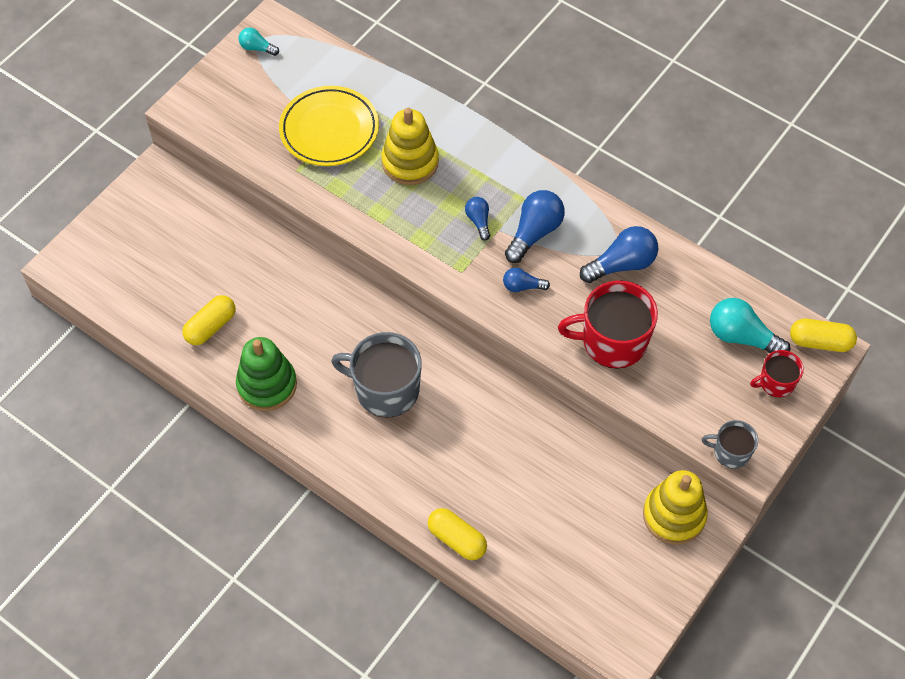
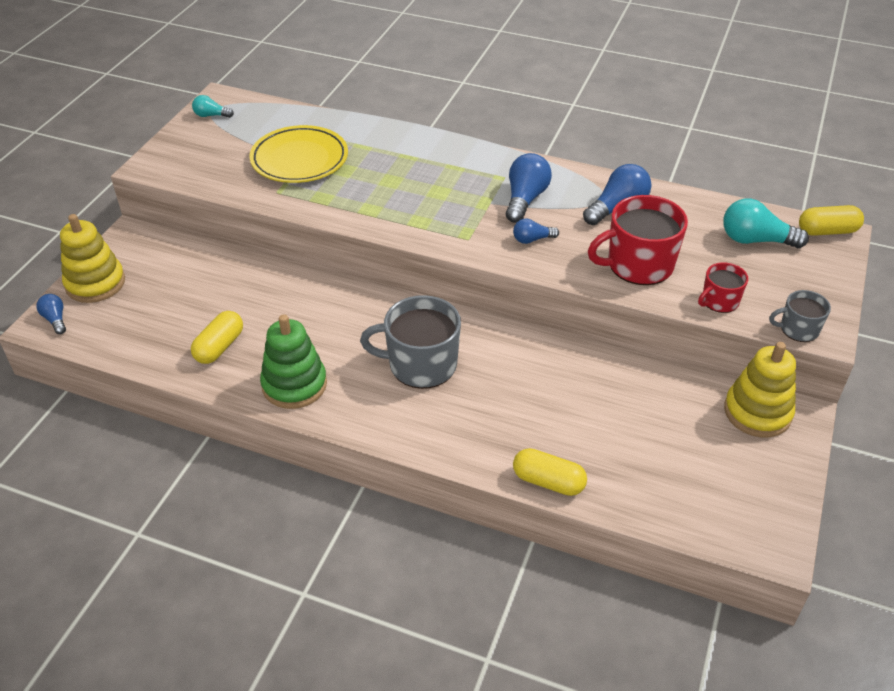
camera: 15 degrees left, 15 degrees down
yellow stacking toy [381,108,439,185] -> yellow stacking toy moved to [60,214,125,303]
blue light bulb [465,197,490,241] -> blue light bulb moved to [36,294,66,334]
red mug [750,350,804,397] -> red mug moved to [698,262,748,313]

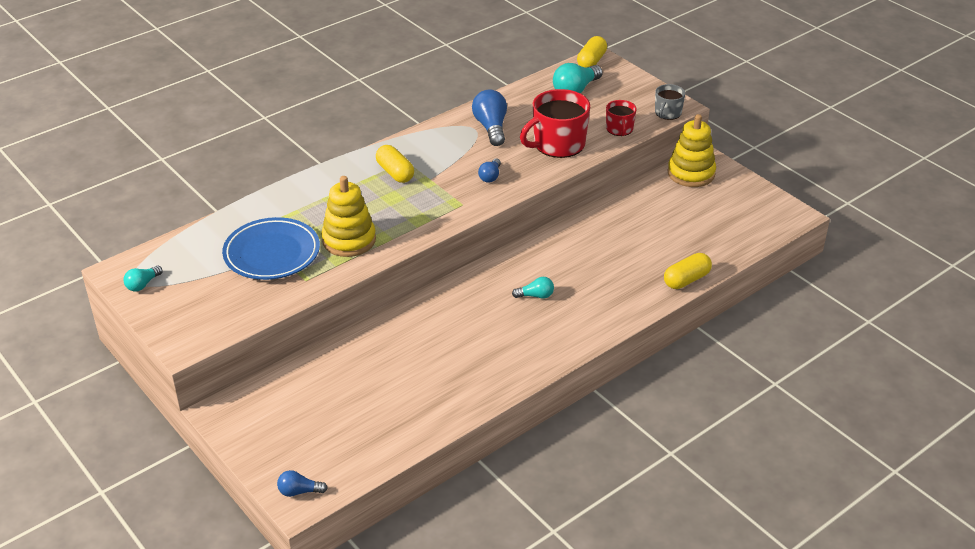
camera: 60 degrees left, 5 degrees down
yellow stacking toy [60,214,125,303] -> yellow stacking toy moved to [321,176,376,257]
yellow capsule [191,311,243,364] -> yellow capsule moved to [376,145,414,183]
yellow plate [250,125,348,183] -> blue plate [222,217,320,280]
green stacking toy [260,314,327,409] -> none
grey mug [360,295,461,389] -> turquoise light bulb [512,277,554,299]
blue light bulb [506,153,552,223] -> none
red mug [588,195,688,285] -> red mug turned 45 degrees clockwise [520,89,590,158]

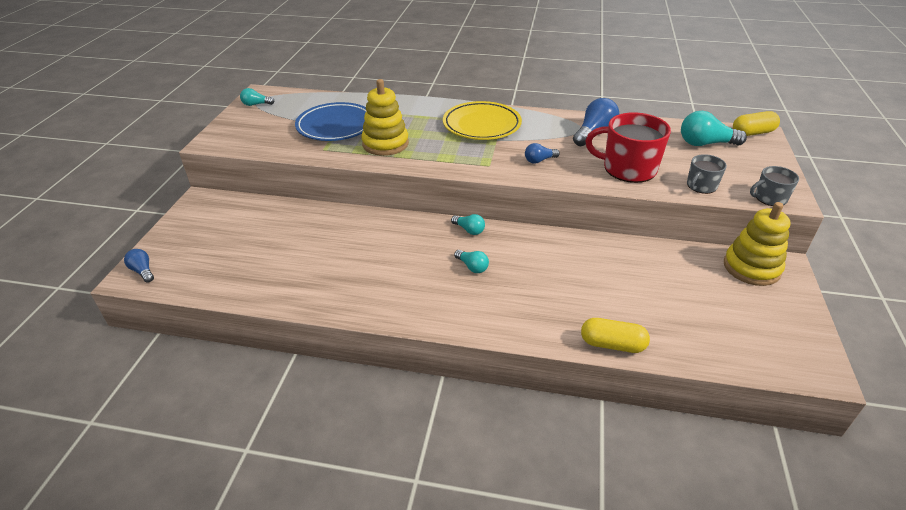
camera: 50 degrees right, 0 degrees up
yellow capsule [376,145,414,183] -> yellow plate [443,101,522,140]
red mug [606,100,637,136] -> grey mug [687,154,727,194]
none -> turquoise light bulb [451,214,485,235]

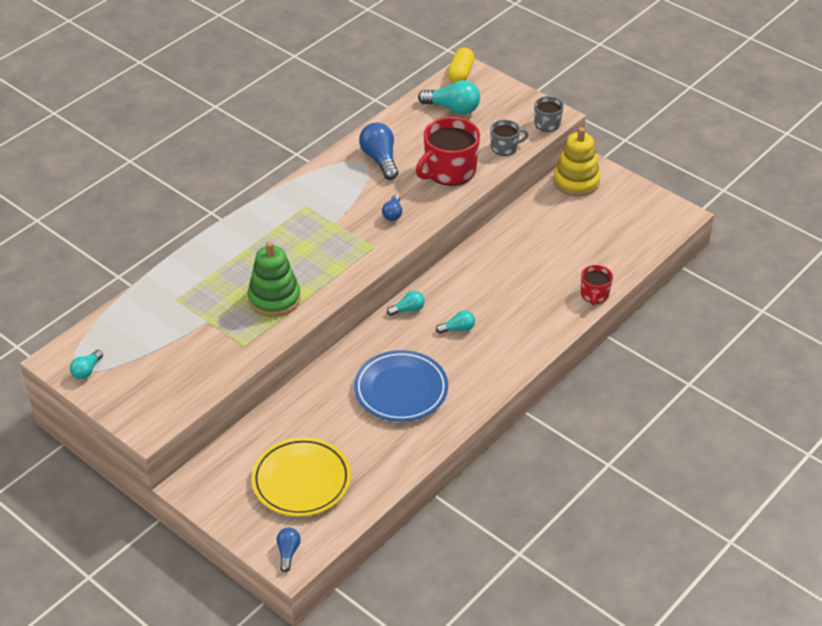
camera: 60 degrees left, 5 degrees up
blue light bulb [124,249,154,283] -> blue light bulb turned 105 degrees clockwise [277,528,301,572]
blue plate [295,102,366,141] -> blue plate moved to [354,350,448,422]
yellow stacking toy [361,79,409,156] -> green stacking toy [248,241,301,317]
yellow plate [443,101,522,140] -> yellow plate moved to [251,437,351,517]
yellow capsule [581,318,650,353] -> red mug [581,265,613,306]
turquoise light bulb [681,111,747,146] -> turquoise light bulb turned 105 degrees counterclockwise [418,80,480,114]
grey mug [687,154,727,194] -> grey mug turned 90 degrees counterclockwise [490,120,529,156]

